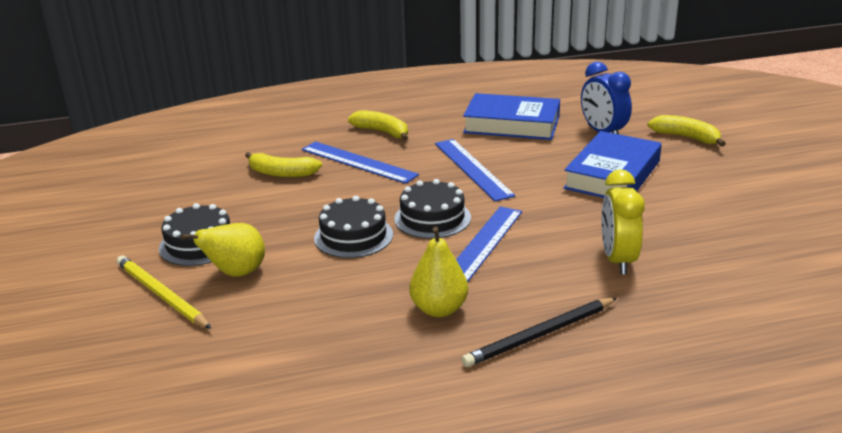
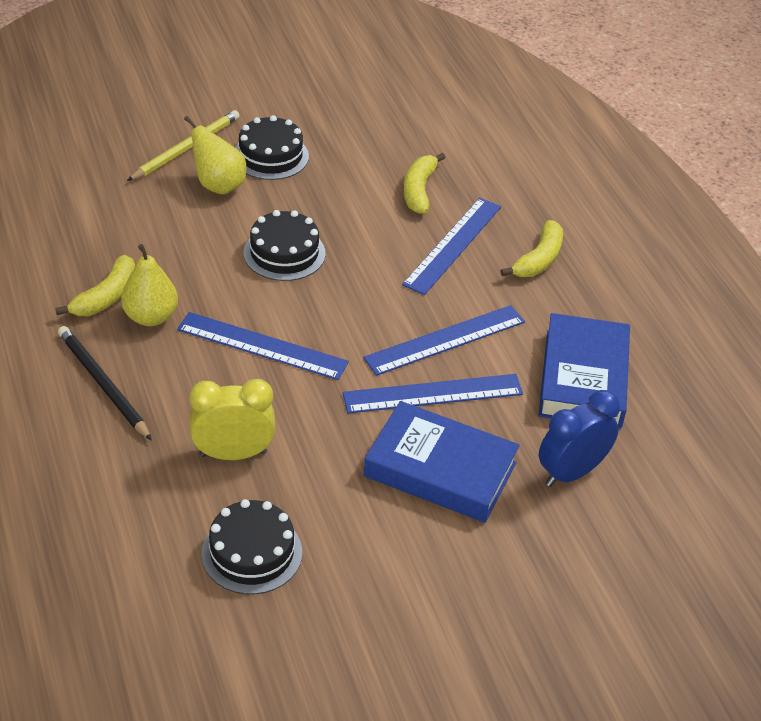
camera: 80 degrees right, 15 degrees up
black cake [394,179,471,239] -> black cake moved to [201,499,302,594]
yellow banana [647,115,726,147] -> yellow banana moved to [55,255,135,316]
none -> blue ruler [343,374,523,413]

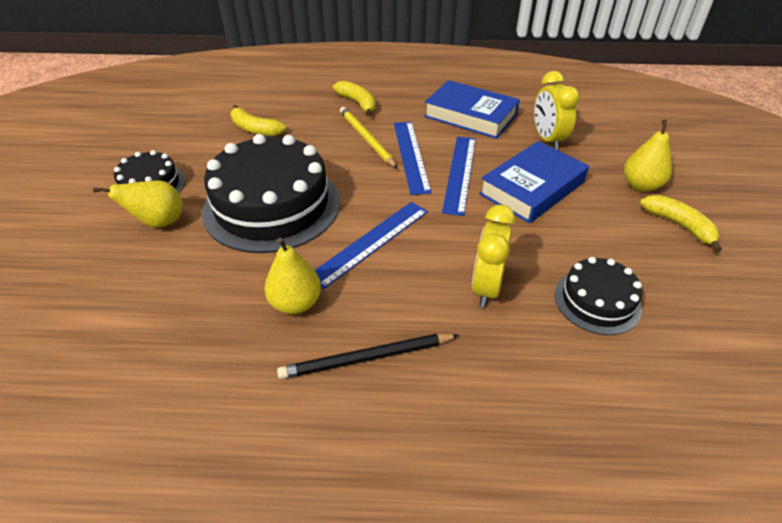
camera: 65 degrees left, 0 degrees up
yellow banana [55,255,135,316] -> yellow banana moved to [640,195,722,252]
yellow pencil [127,110,240,181] -> yellow pencil moved to [340,107,398,169]
black cake [244,210,326,281] -> black cake [202,134,340,253], size x1.94
blue ruler [402,198,501,295] -> none
blue clock [539,390,620,487] -> yellow clock [534,71,579,150]
none -> yellow pear [624,120,672,192]

